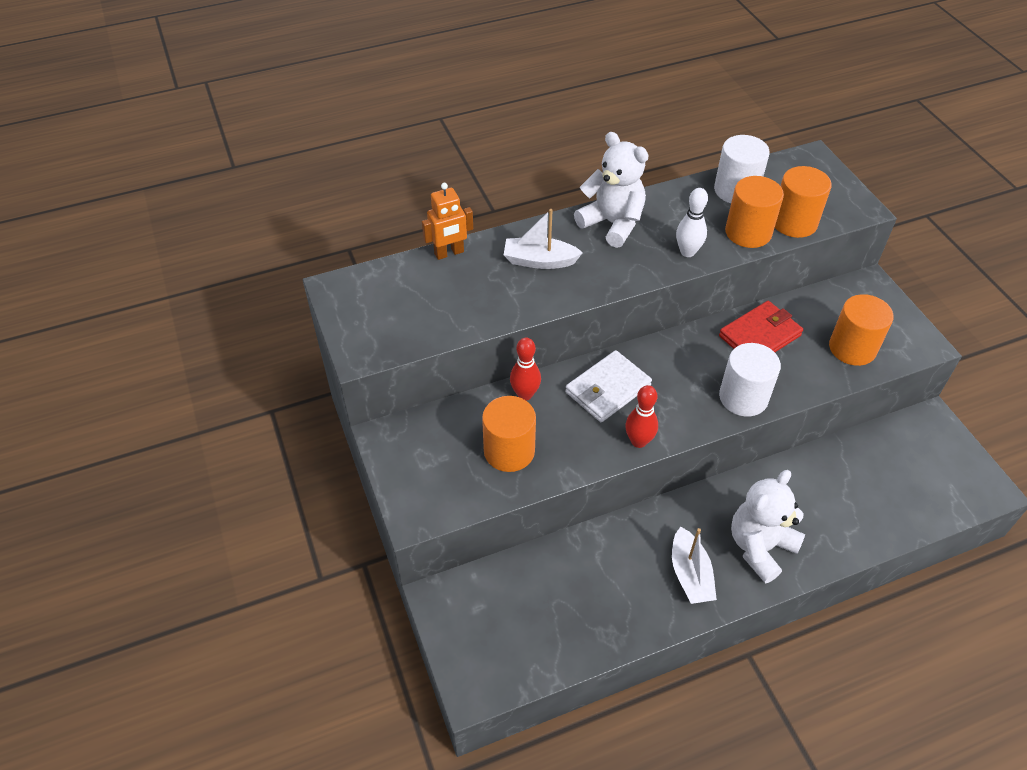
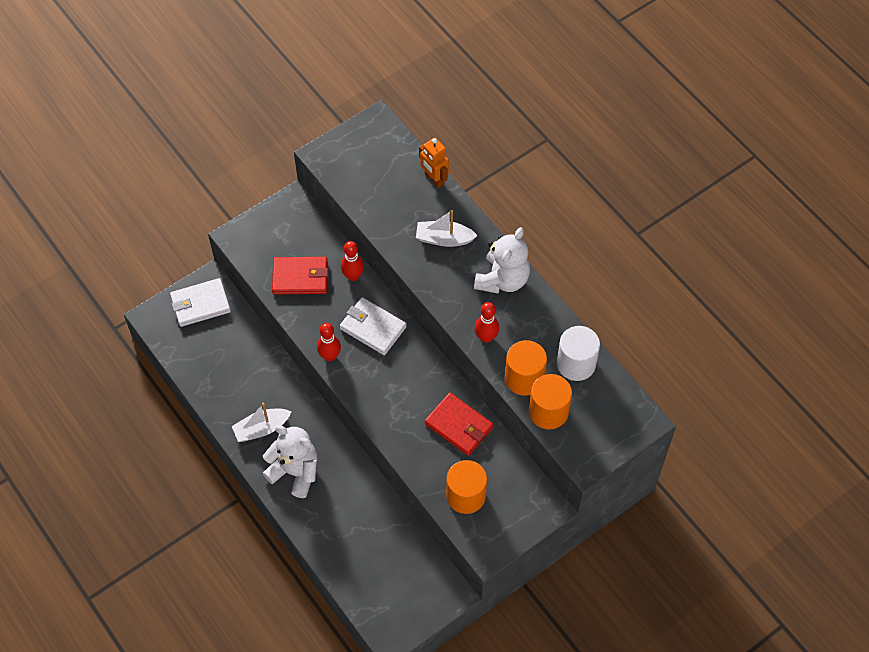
camera: 75 degrees right, 10 degrees up
orange cylinder [482,396,536,472] -> red wallet [272,257,328,295]
white boat [504,209,583,269] -> white boat turned 75 degrees counterclockwise [416,210,478,247]
white bowling pin [676,188,708,257] -> red bowling pin [475,302,499,343]
white cylinder [719,343,781,417] -> none
none -> white wallet [170,278,231,327]

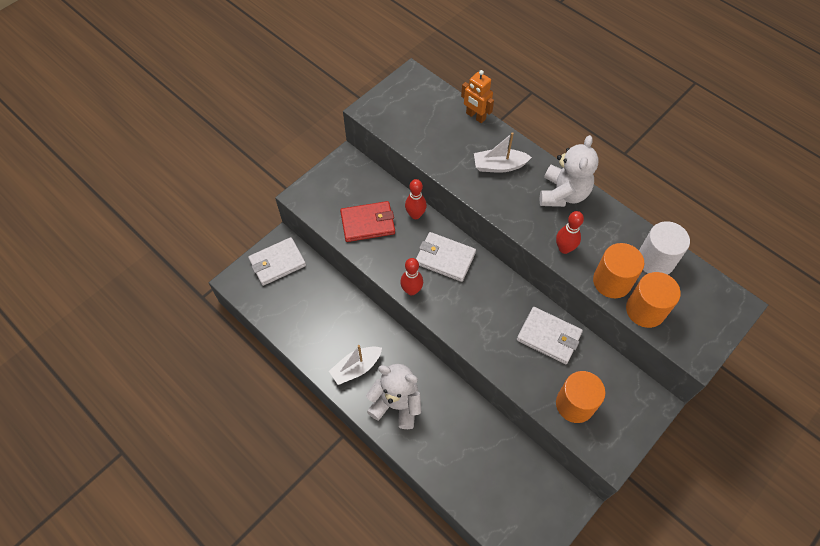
camera: 10 degrees left, 0 degrees up
red wallet [425,393,494,456] -> white wallet [517,307,583,364]

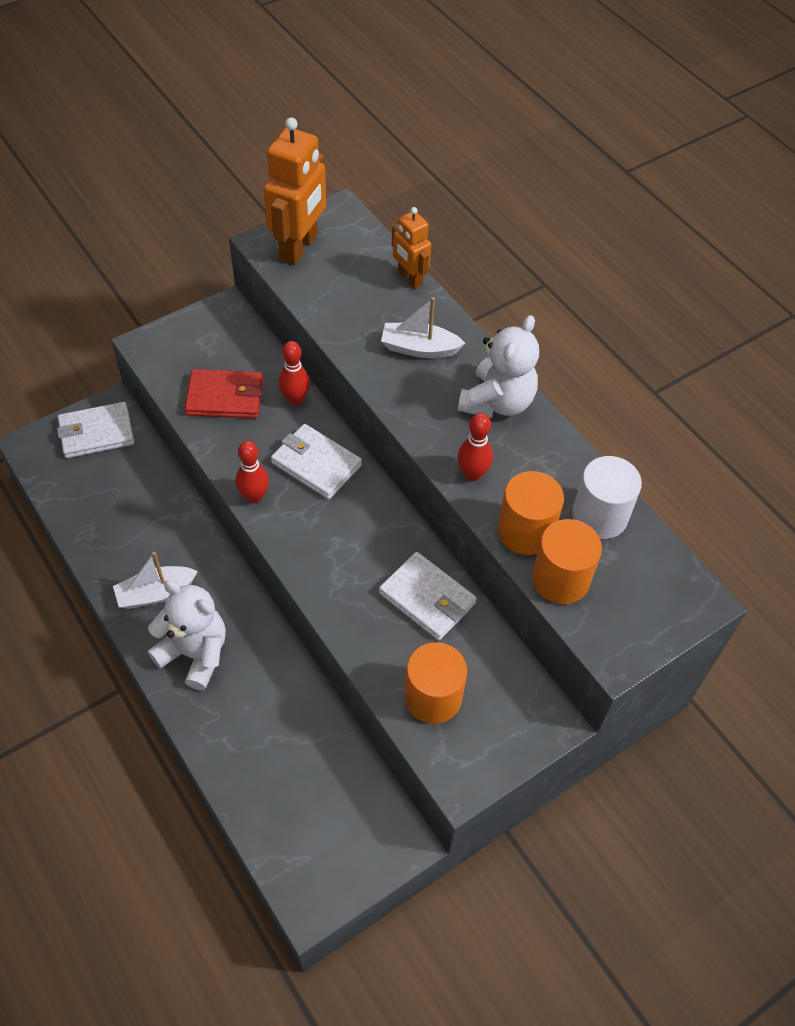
camera: 10 degrees right, 5 degrees down
none -> orange robot [264,117,326,265]

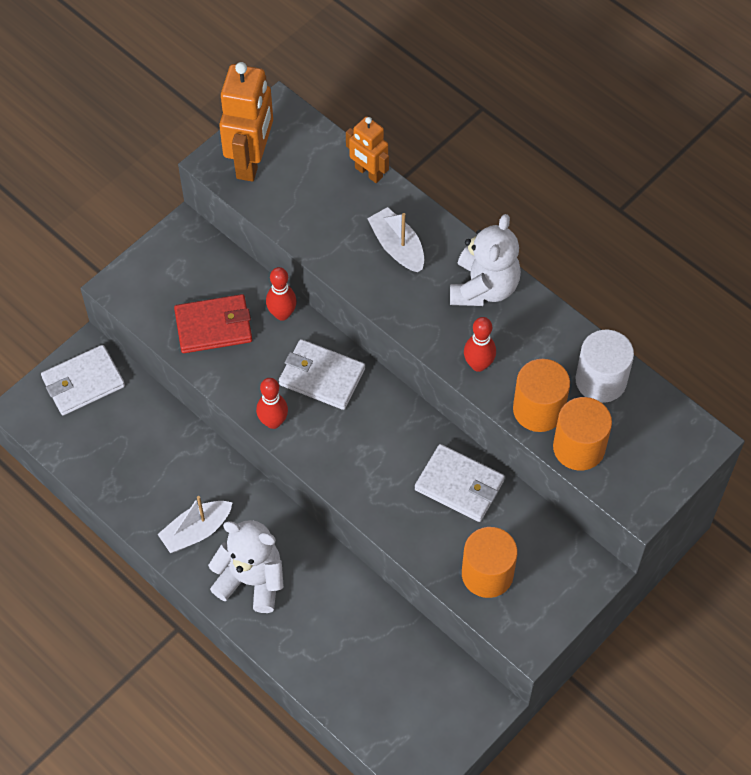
camera: 10 degrees left, 5 degrees up
white boat [381,297,465,358] -> white boat turned 60 degrees clockwise [367,207,424,272]

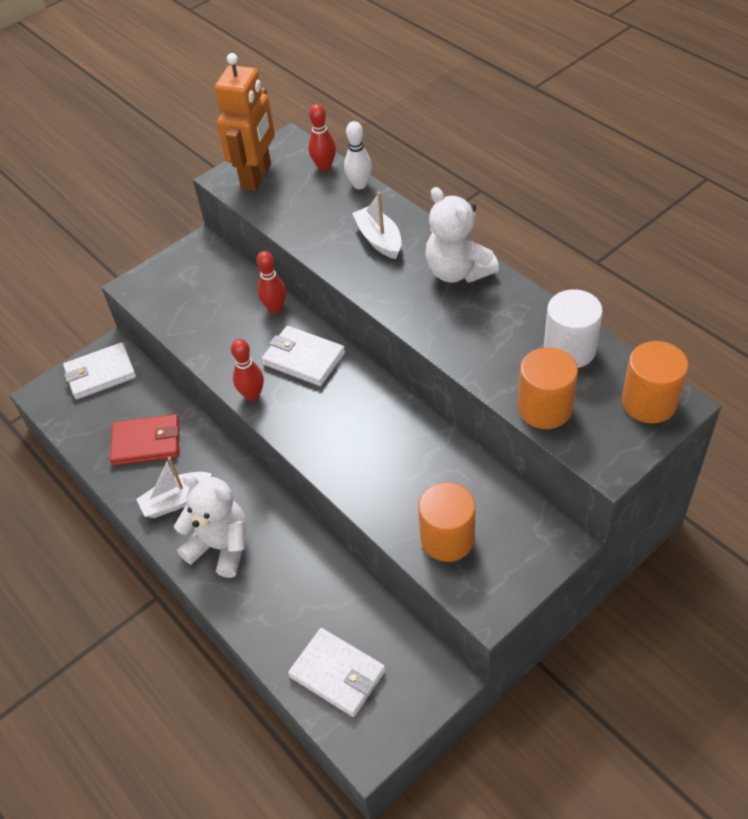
camera: 10 degrees right, 10 degrees down
red wallet [174,294,252,353] -> red wallet moved to [110,414,180,466]
orange robot [346,116,389,183] -> white bowling pin [344,121,372,189]
white wallet [415,444,505,522] -> white wallet moved to [288,628,386,717]
white teddy bear [450,214,521,306] -> white teddy bear turned 120 degrees clockwise [425,187,499,283]
red bowling pin [464,317,496,372] -> red bowling pin moved to [308,104,336,171]
orange cylinder [513,359,570,432] -> orange cylinder moved to [622,341,688,423]

